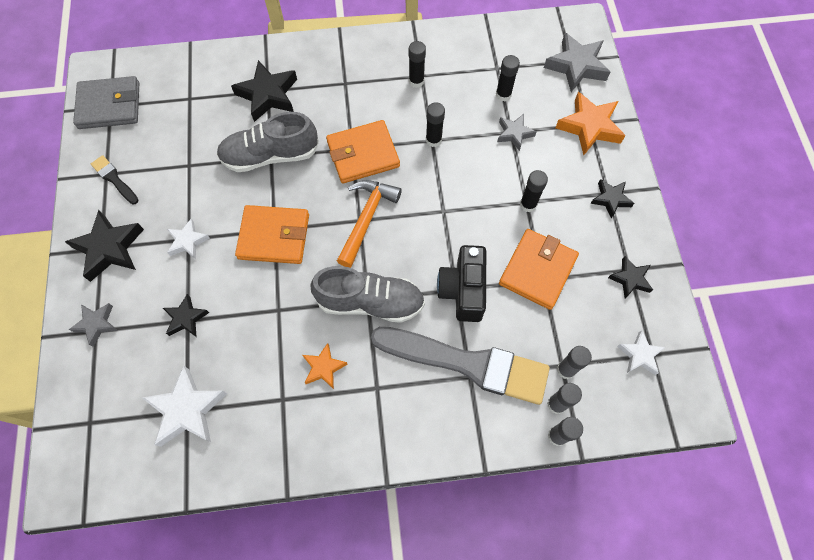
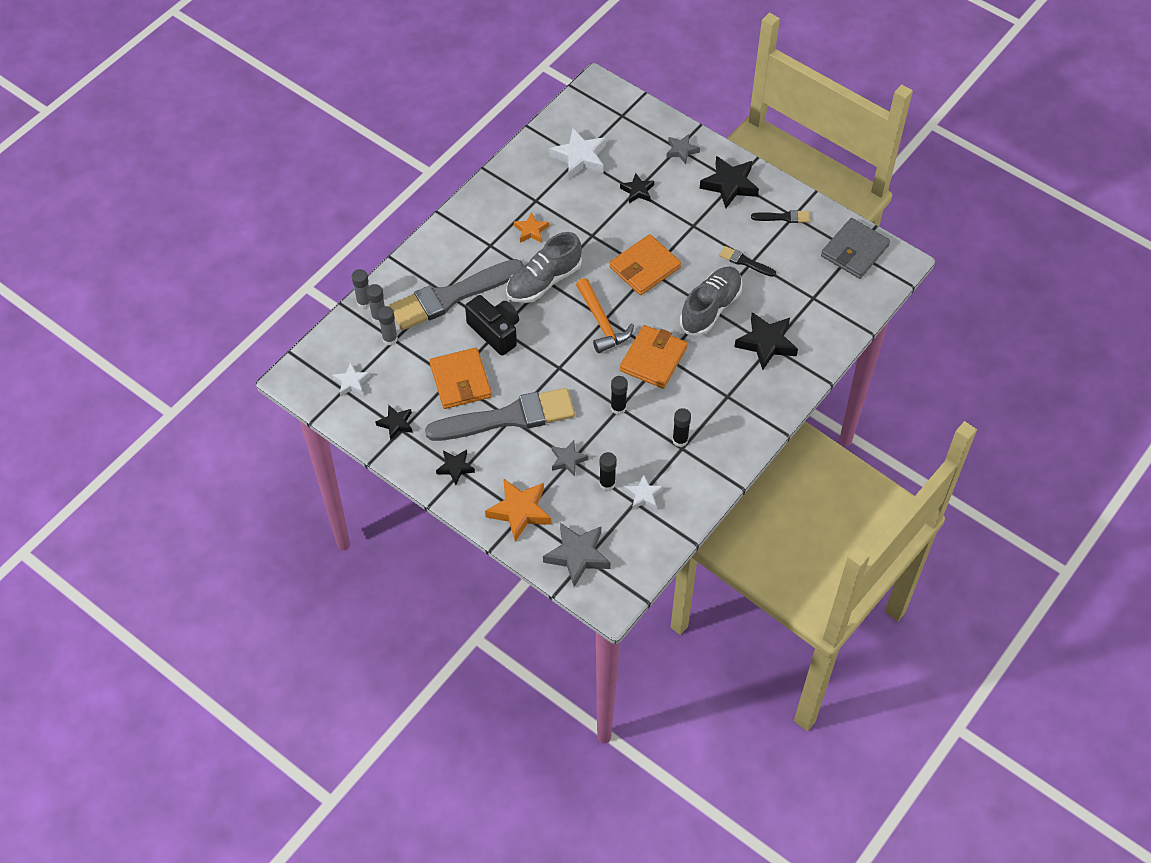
camera: 135 degrees right, 10 degrees down
white star [167,219,210,260] -> white star moved to [624,474,663,510]
black glue stick [520,170,548,212] -> grey brush [425,388,575,441]
none -> black brush [719,246,776,277]

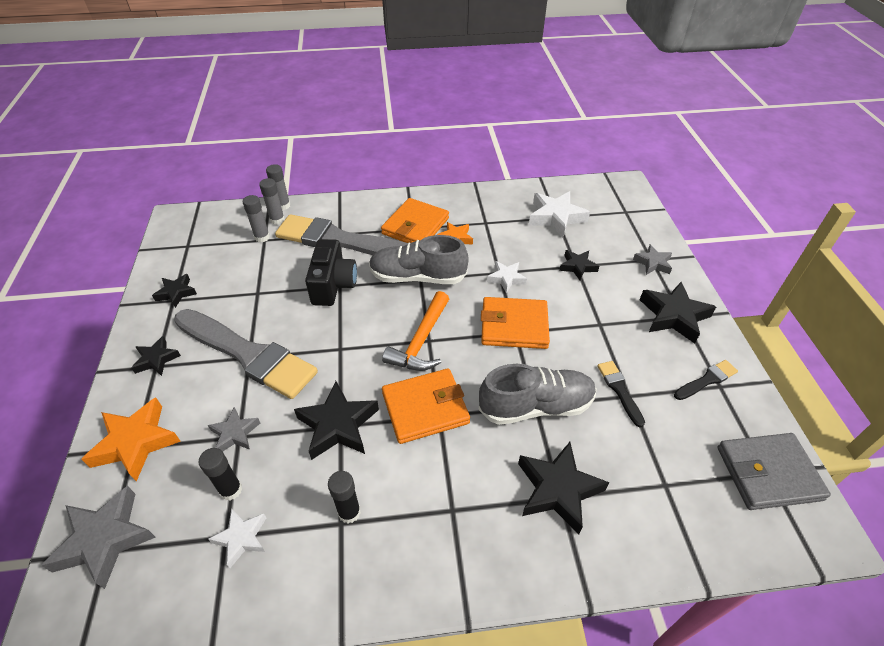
camera: 45 degrees right, 10 degrees down
white star [332,363,370,397] -> white star moved to [487,261,527,293]
orange wallet [429,348,492,409] -> orange wallet moved to [381,198,449,243]
black glue stick [611,376,628,415] -> black star [294,381,379,460]
black brush [751,210,810,223] -> black brush turned 75 degrees counterclockwise [674,360,738,400]

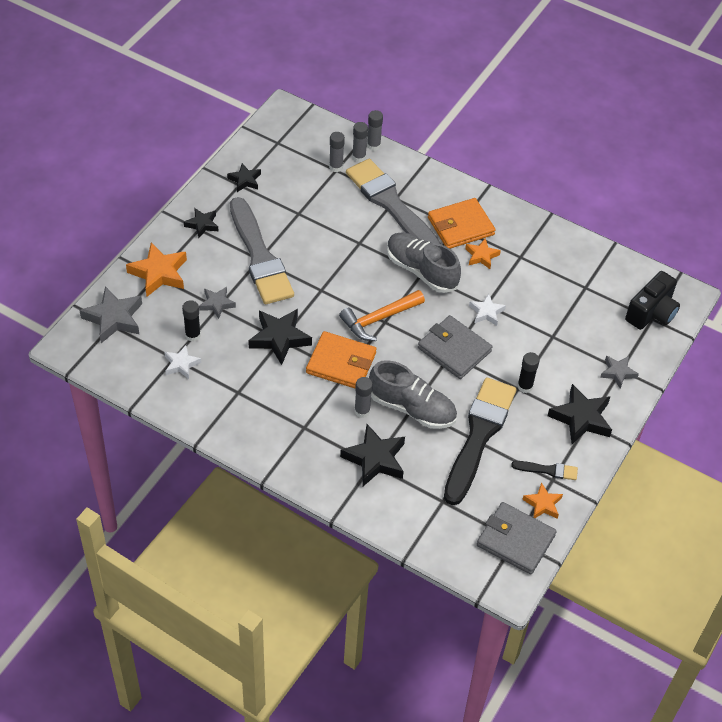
camera: 35 degrees right, 5 degrees up
black camera [305,239,357,306] -> black camera moved to [625,271,680,330]
black glue stick [328,471,361,523] -> black glue stick moved to [518,352,540,393]
orange wallet [481,297,550,349] -> grey wallet [418,315,492,379]
white star [529,191,590,237] -> none
black star [559,250,599,280] -> none
black brush [597,361,645,427] -> black brush [444,377,517,505], size x2.35
none -> grey glue stick [354,377,373,418]
none -> orange star [522,483,563,519]

